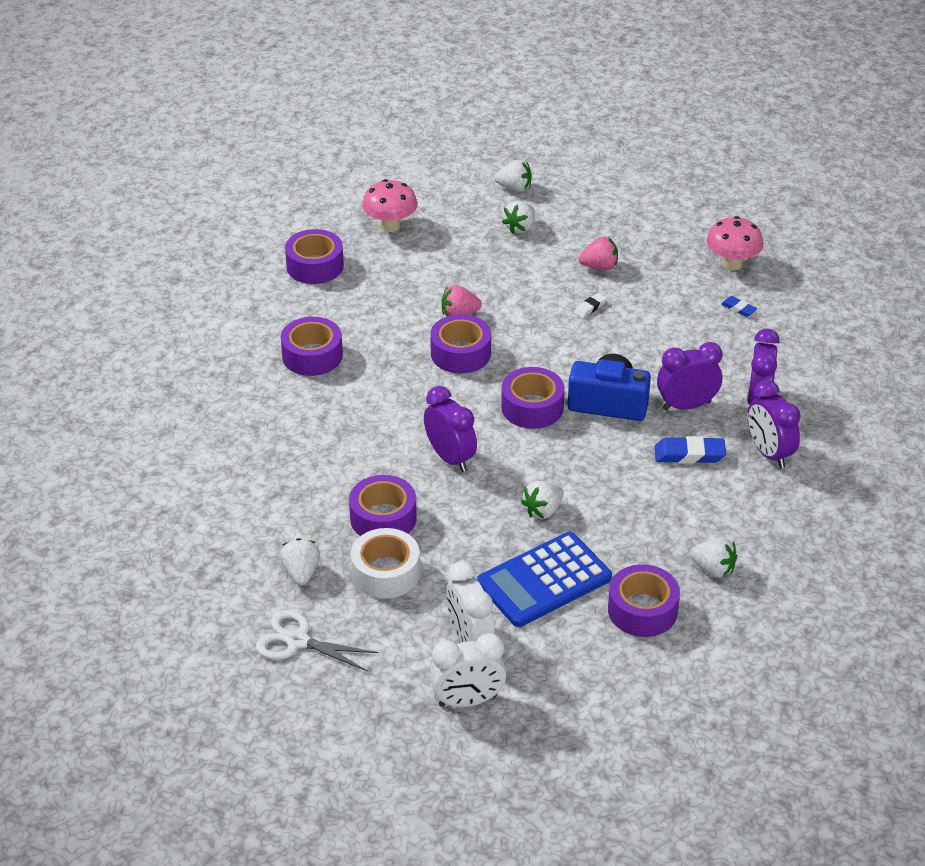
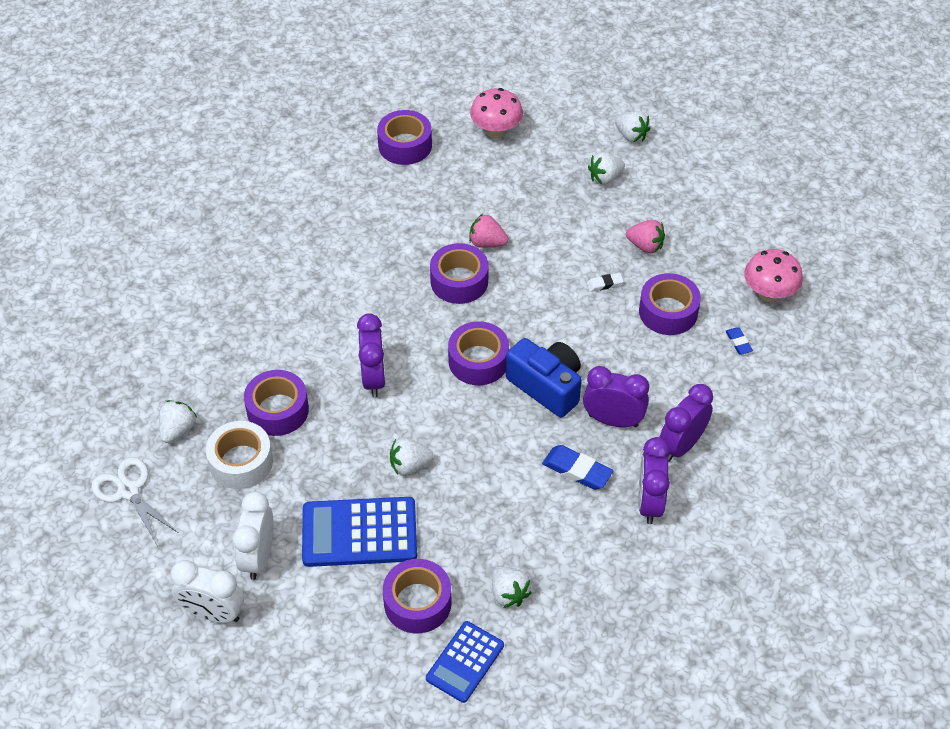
camera: 30 degrees right, 10 degrees up
purple tape [281,317,343,376] -> purple tape moved to [639,273,701,335]
none -> blue calculator [426,621,504,703]

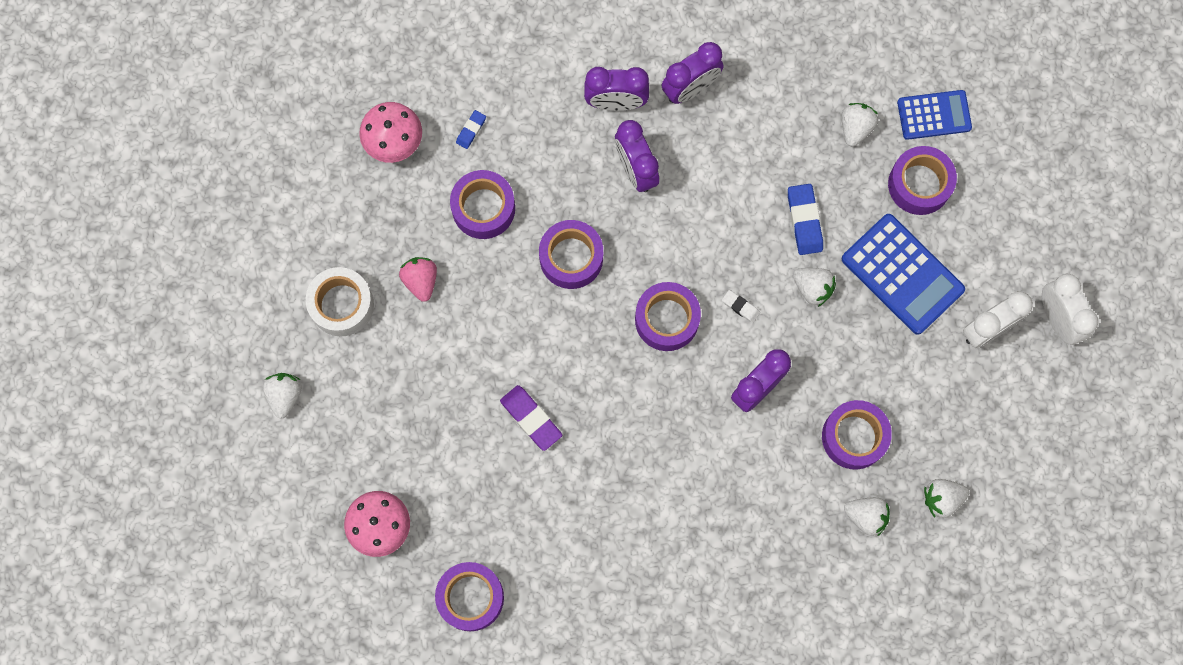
camera: 130 degrees left, 25 degrees up
white scissors [91,457,179,545] -> none
white tape [206,421,273,489] -> white tape moved to [305,267,374,336]
purple tape [430,243,489,304] -> purple tape moved to [539,220,603,289]
pink strawberry [469,214,508,248] -> purple eraser [500,385,562,451]
blue camera [506,338,582,418] -> none
blue eraser [542,445,613,490] -> blue eraser moved to [788,184,823,255]
white eraser [586,273,624,292] -> white eraser moved to [722,290,760,323]
white strawberry [588,152,625,185] -> white strawberry moved to [844,497,890,536]

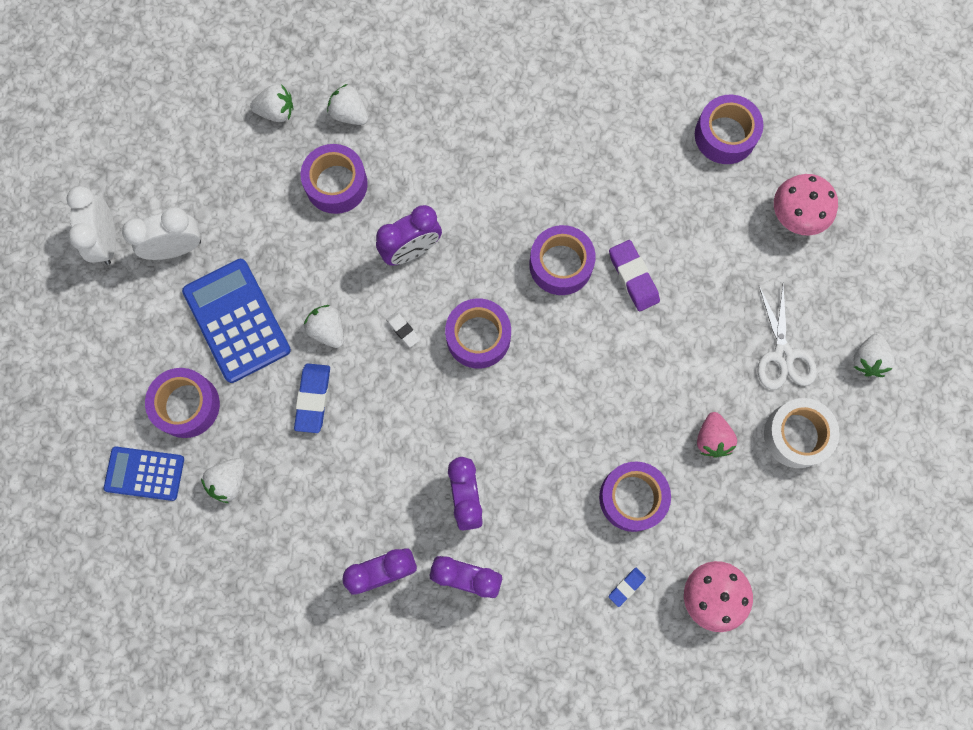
camera: 165 degrees left, 0 degrees up
purple tape [539,220,603,289] -> purple tape moved to [529,225,596,295]
none -> white scissors [757,285,817,390]

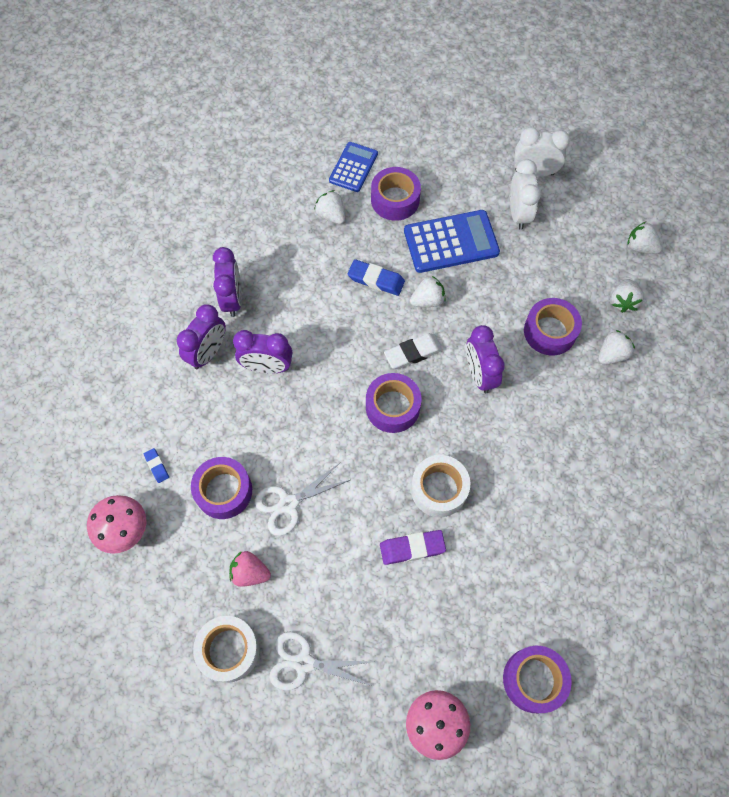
camera: 105 degrees right, 10 degrees down
white eraser [386,312,420,348] -> white eraser [384,333,443,369], size x1.78
purple tape [529,225,596,295] -> white tape [411,455,470,517]
white strawberry [853,333,895,377] -> white strawberry moved to [627,222,662,254]
none -> white scissors [255,463,350,536]

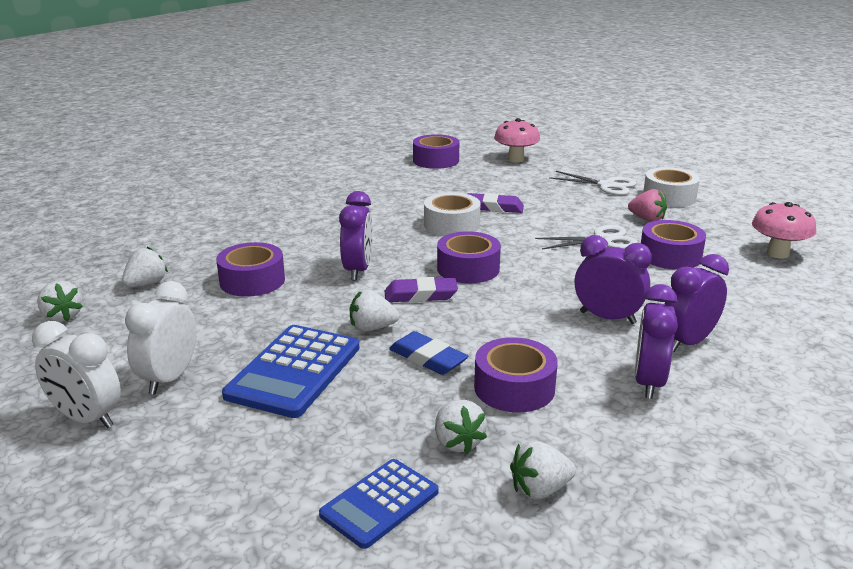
camera: 160 degrees left, 40 degrees down
blue eraser [144,448,169,483] -> none
purple tape [371,167,421,221] -> purple tape moved to [474,337,558,413]
white eraser [384,333,443,369] -> purple eraser [385,277,458,302]
blue calculator [404,210,500,273] -> blue calculator turned 75 degrees counterclockwise [222,325,360,418]
white strawberry [598,330,635,365] -> white strawberry moved to [510,440,576,500]

